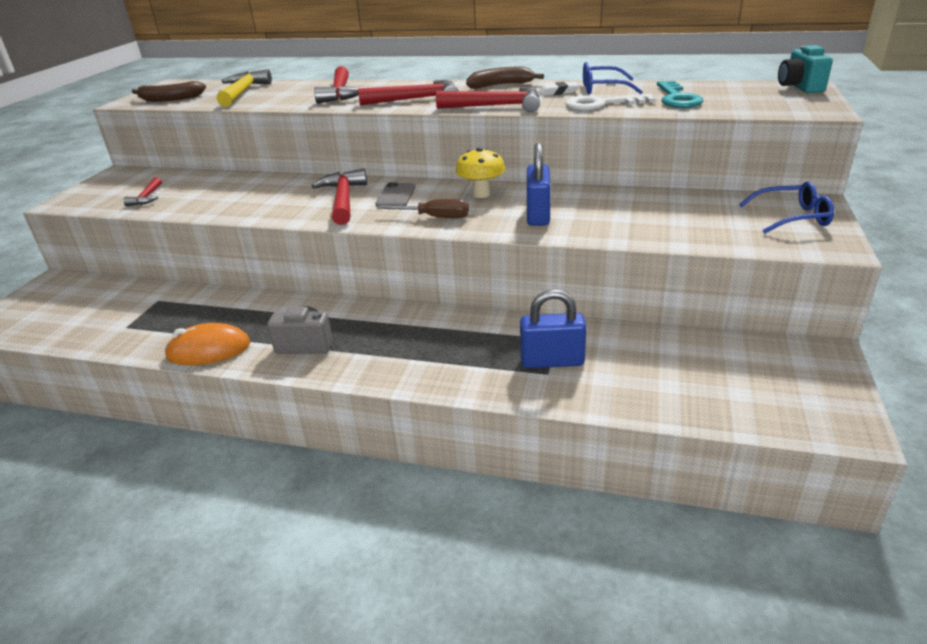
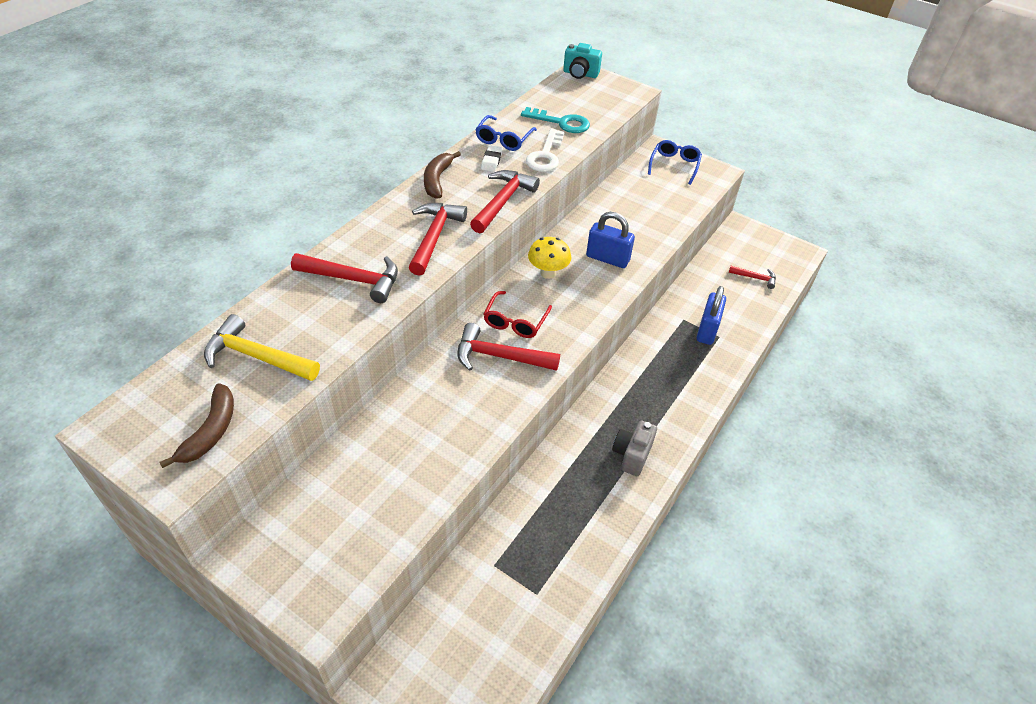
camera: 75 degrees left, 15 degrees up
red hammer [123,177,162,206] -> red hammer moved to [729,266,776,289]
orange mouse [164,323,250,365] -> none
grey phone [375,182,415,207] -> red glasses [484,291,552,338]
brown screwdriver [377,199,469,218] -> none

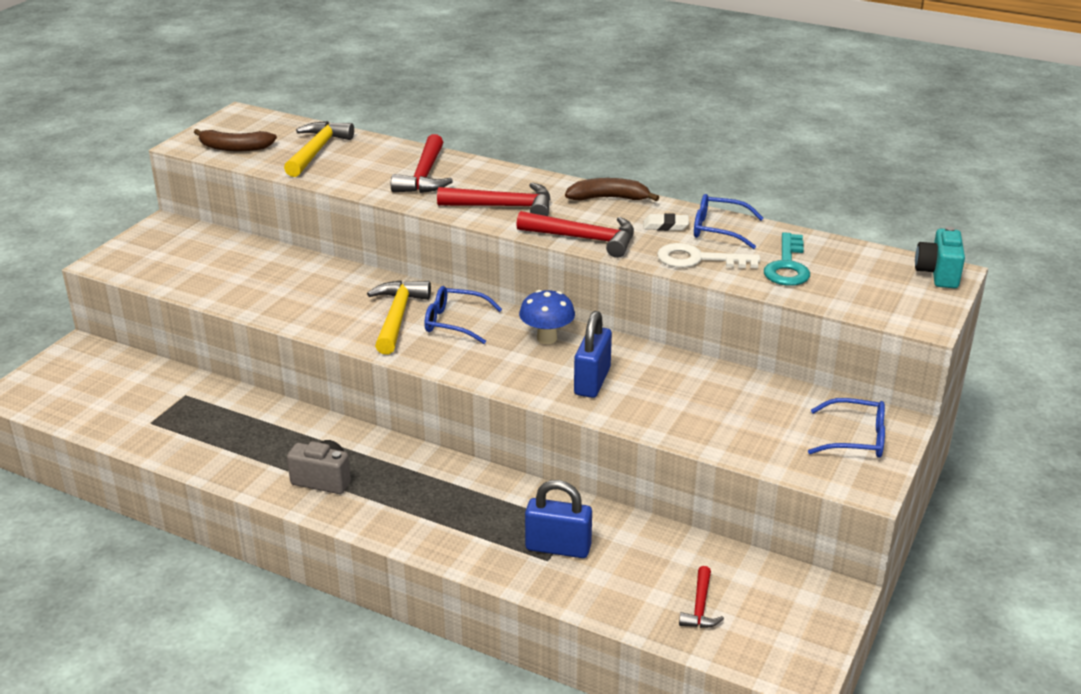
camera: 85 degrees right, 15 degrees down
red hammer [457,323,560,371] -> yellow hammer [367,280,431,355]
red glasses [484,291,552,338] -> blue glasses [425,286,502,344]
yellow mushroom [528,237,571,279] -> blue mushroom [519,290,575,344]

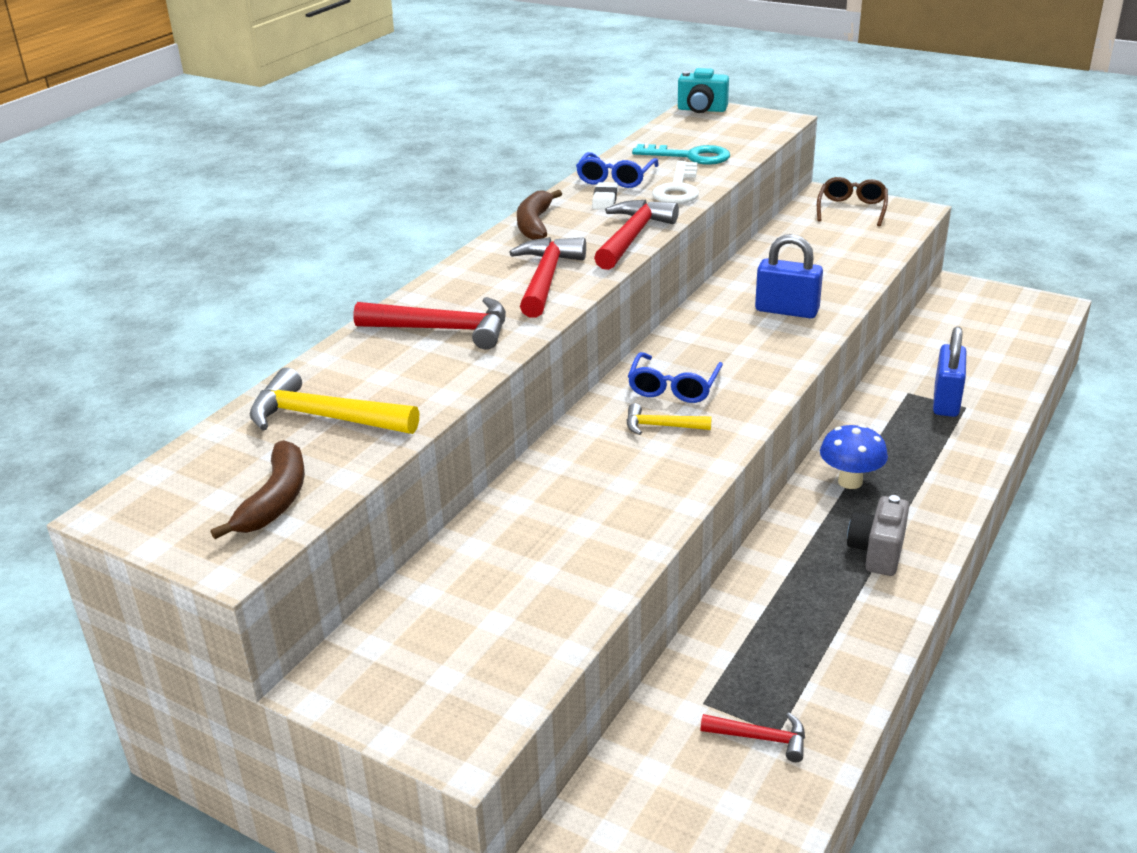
camera: 85 degrees left, 0 degrees up
yellow hammer [367,280,431,355] -> yellow hammer [626,403,712,435], size x0.57
blue mushroom [519,290,575,344] -> blue mushroom moved to [820,424,888,489]
red hammer [679,566,724,628] -> red hammer moved to [701,713,805,762]
blue glasses [808,398,885,458] -> brown glasses [817,177,888,226]

